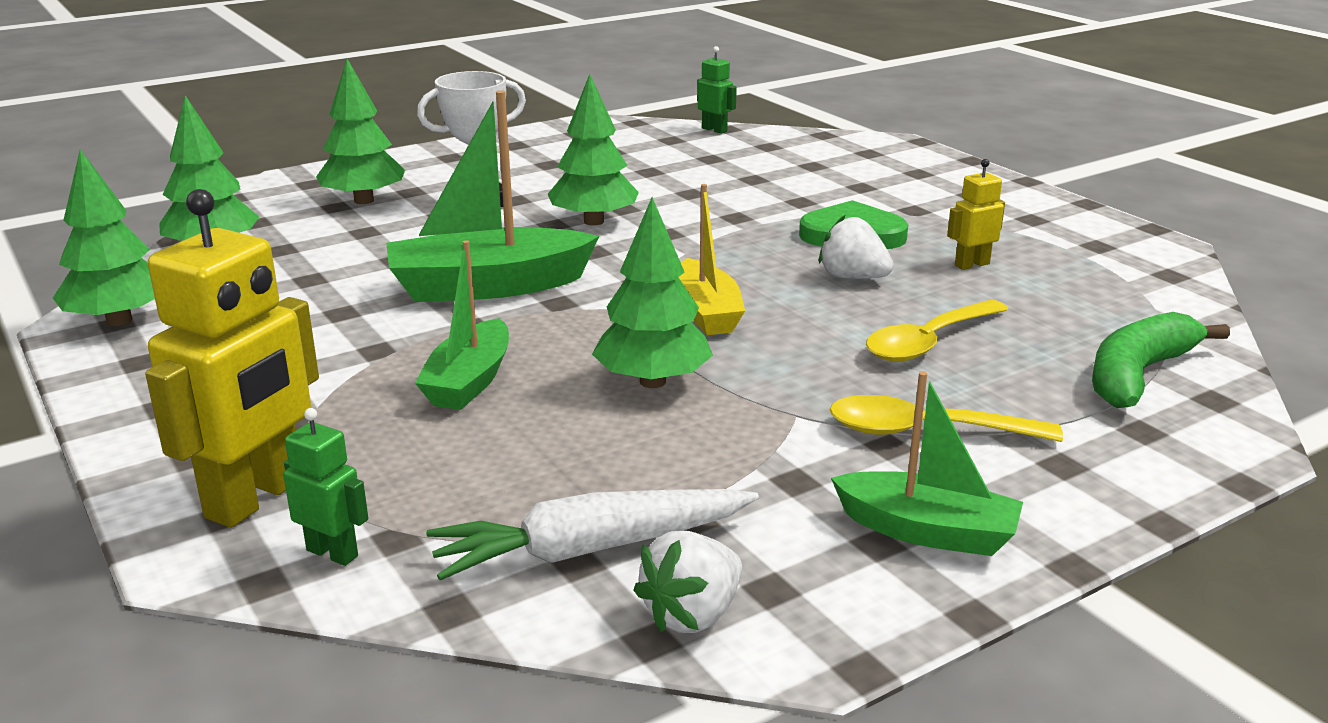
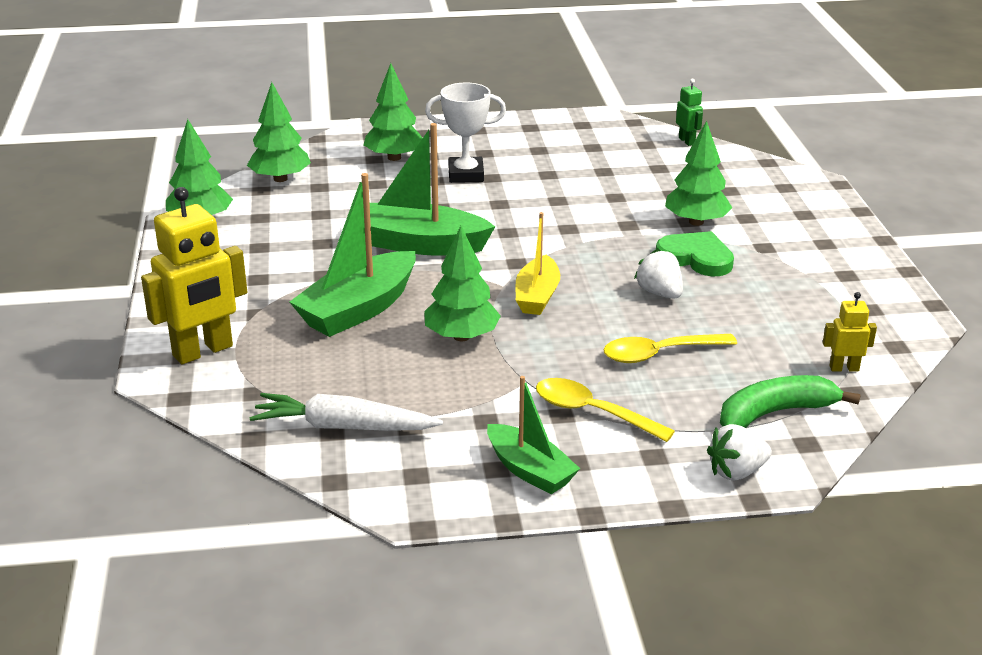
camera: 25 degrees right, 5 degrees up
green robot [283,408,368,566] -> none
green boat [415,240,509,410] -> green boat [290,173,416,337], size x1.59
green tree [548,74,639,226] -> green tree moved to [665,121,732,226]
white strawberry [634,531,742,633] -> white strawberry moved to [707,424,772,481]
yellow robot [947,159,1005,270] -> yellow robot moved to [823,292,877,371]

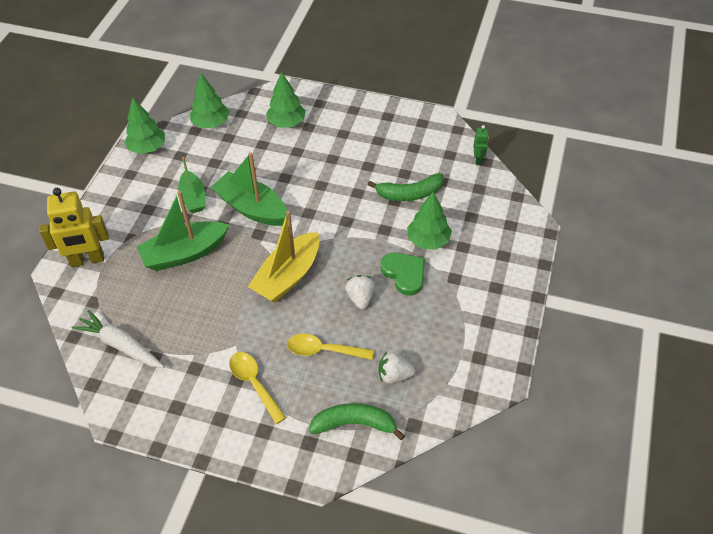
camera: 25 degrees right, 20 degrees up
green tree [424,226,501,341] -> none
white trophy [425,82,506,183] -> none
green boat [487,376,580,494] -> green boat moved to [178,157,206,213]
yellow boat [516,212,560,315] -> yellow boat [248,211,320,303], size x1.59
white strawberry [707,424,772,481] -> white strawberry moved to [379,352,415,384]
yellow robot [823,292,877,371] -> none
none -> green banana [367,173,444,201]

